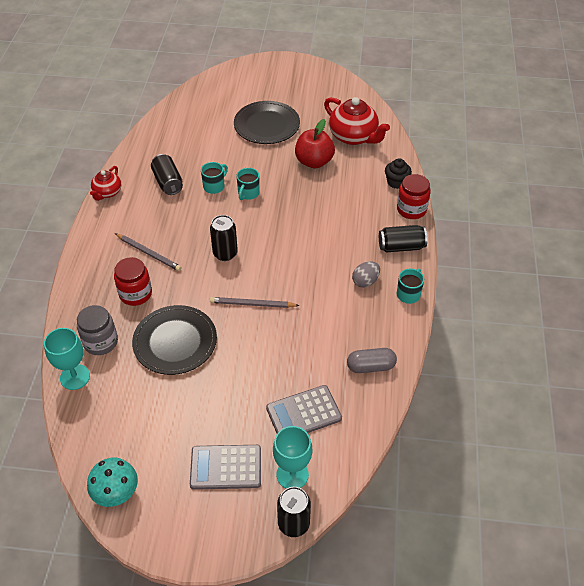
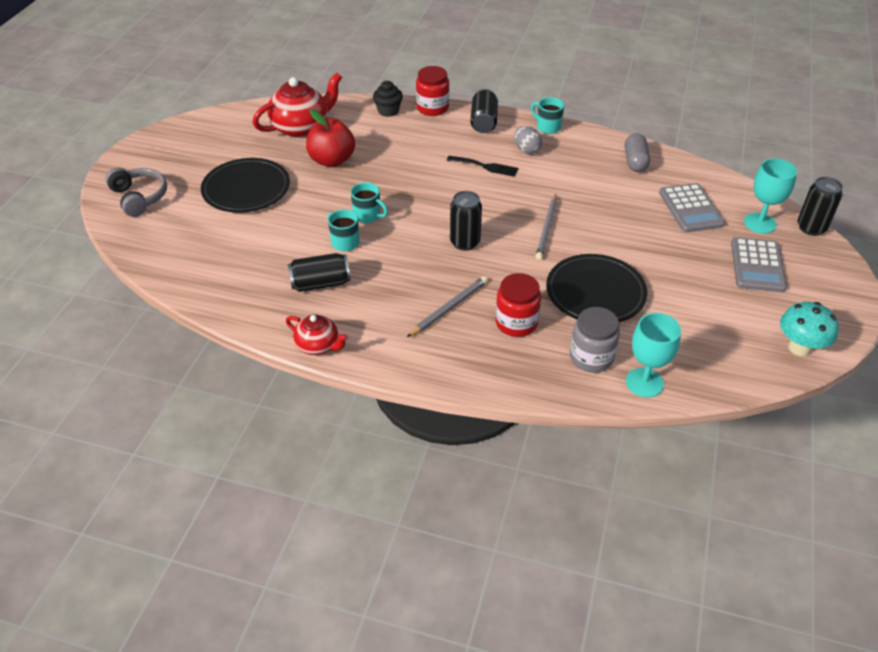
camera: 80 degrees left, 5 degrees down
none -> grey headphones [105,168,167,217]
none -> black fork [447,156,519,177]

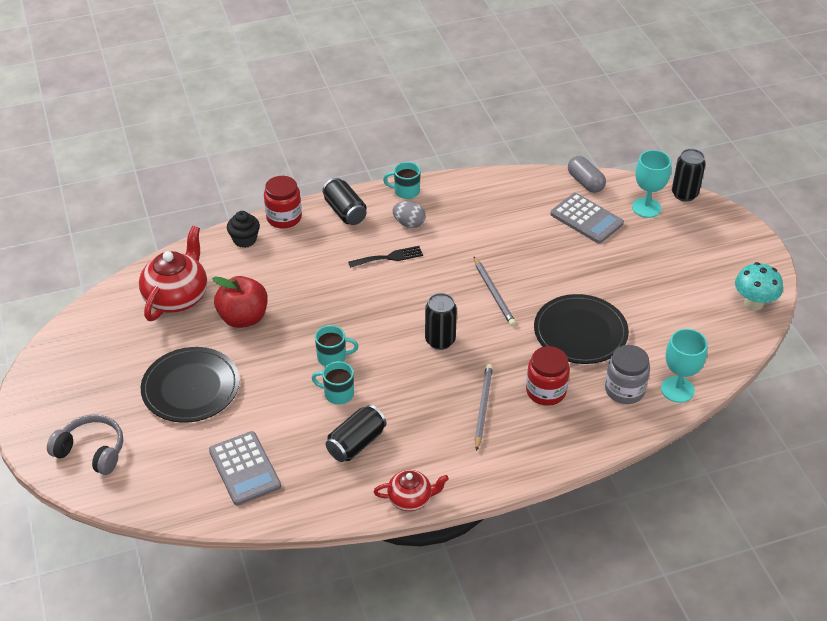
camera: 35 degrees left, 0 degrees up
grey capsule [625,133,650,172] -> grey capsule moved to [568,156,606,193]
grey calculator [731,237,787,292] -> grey calculator moved to [209,431,281,505]

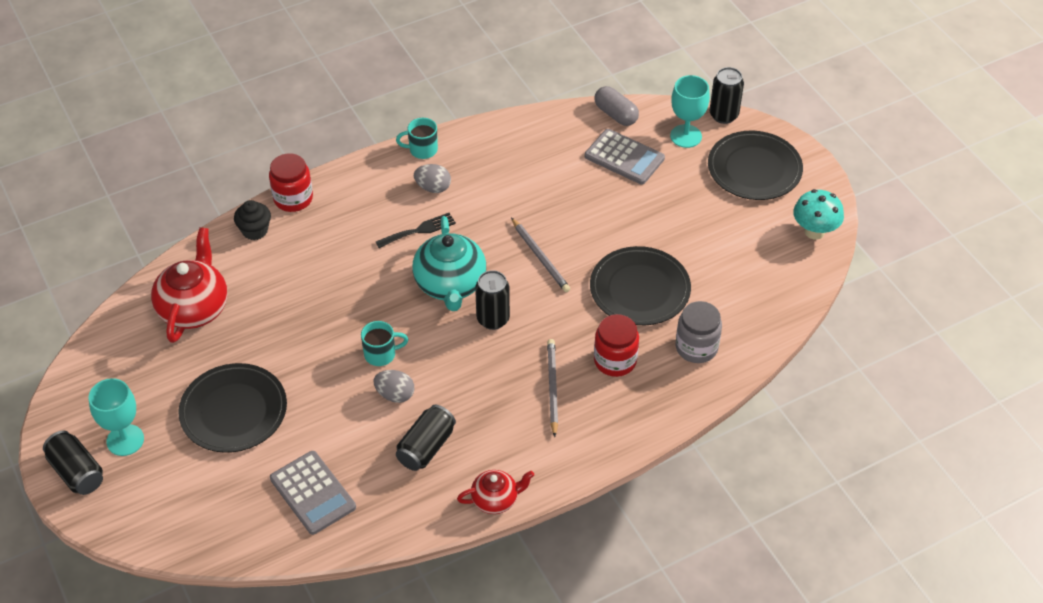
camera: 10 degrees left, 5 degrees up
grey headphones [47,415,123,475] -> none
red apple [212,276,268,328] -> none
turquoise mug [312,361,354,404] -> grey egg [373,370,414,403]
black can [322,178,367,225] -> black can moved to [43,431,103,495]
turquoise goblet [661,329,708,403] -> turquoise goblet moved to [89,378,144,456]
none -> turquoise teapot [412,216,486,311]
none -> black plate [708,131,803,200]

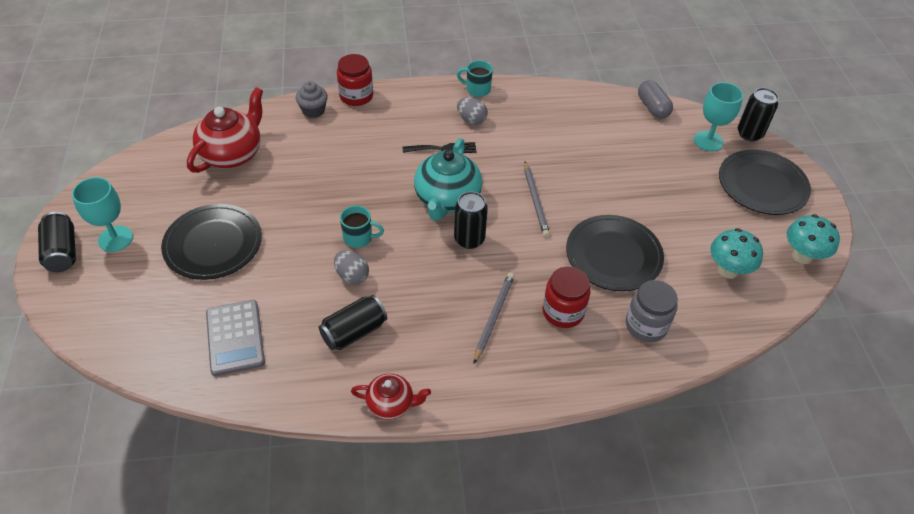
camera: 20 degrees right, 0 degrees up
black cupcake [234,200,271,240] -> grey cupcake [296,81,328,118]
grey calculator [585,129,665,185] -> none
none -> turquoise mushroom [710,228,763,279]

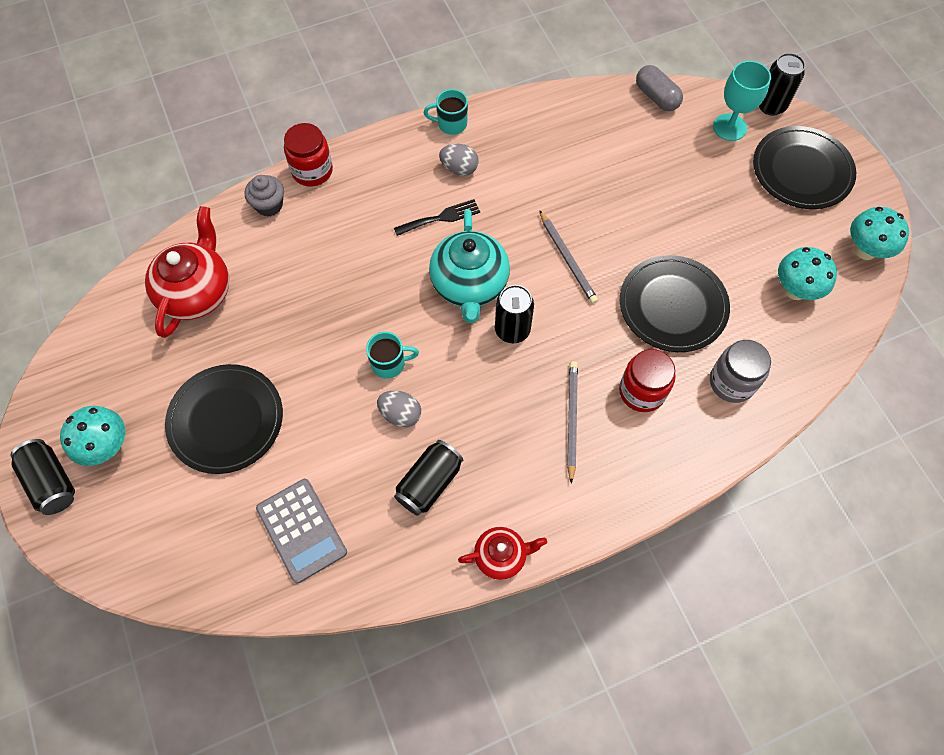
camera: 15 degrees left, 15 degrees up
turquoise goblet [72,177,133,252] -> turquoise mushroom [60,406,125,466]

